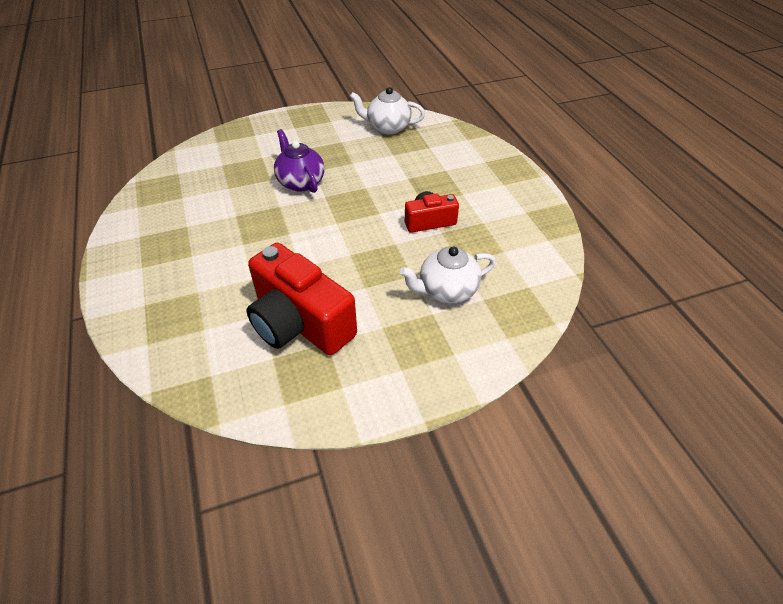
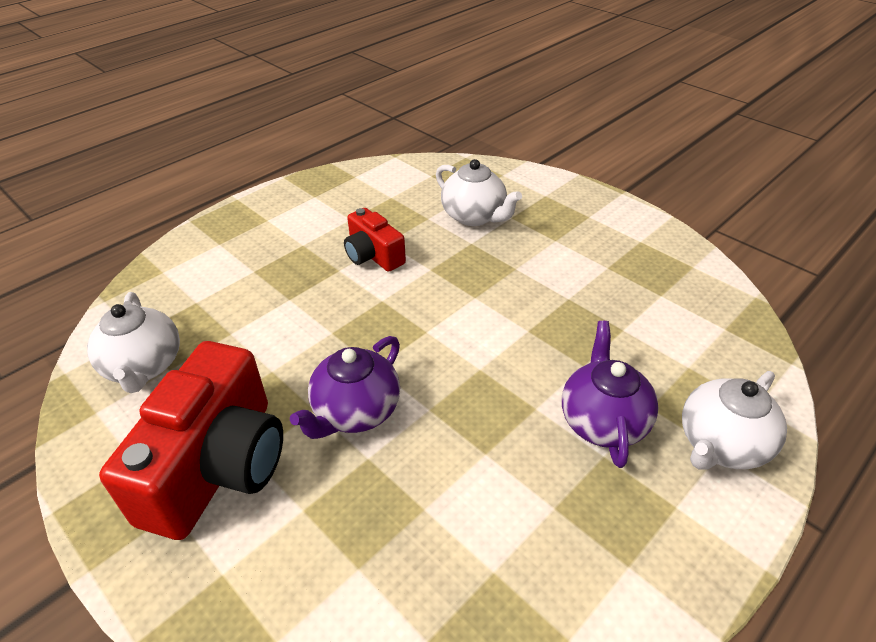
camera: 115 degrees left, 5 degrees down
red camera [246,243,357,355] -> red camera moved to [99,341,283,540]
none -> purple teapot [562,321,659,468]
none -> white teapot [682,371,787,470]

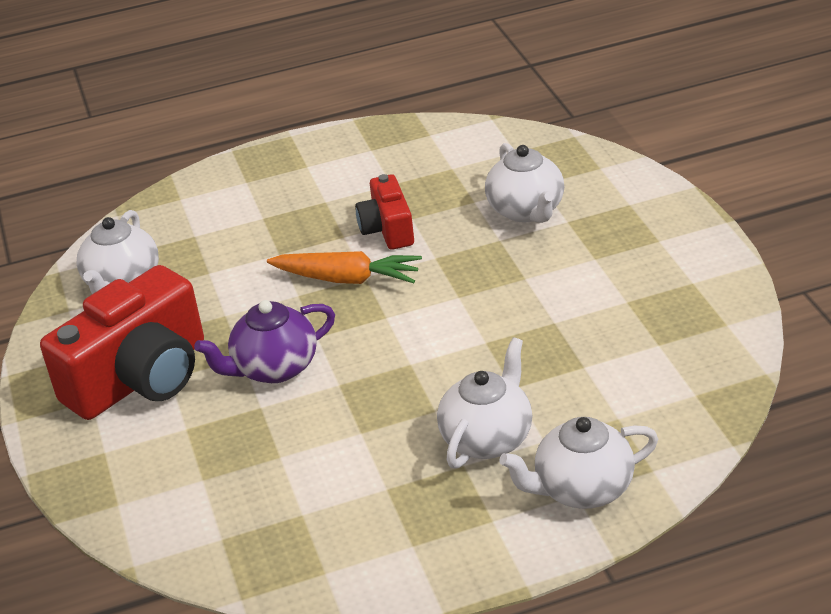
camera: 30 degrees right, 5 degrees down
purple teapot [562,321,659,468] -> white teapot [437,337,532,469]
none -> orange carrot [267,251,422,284]

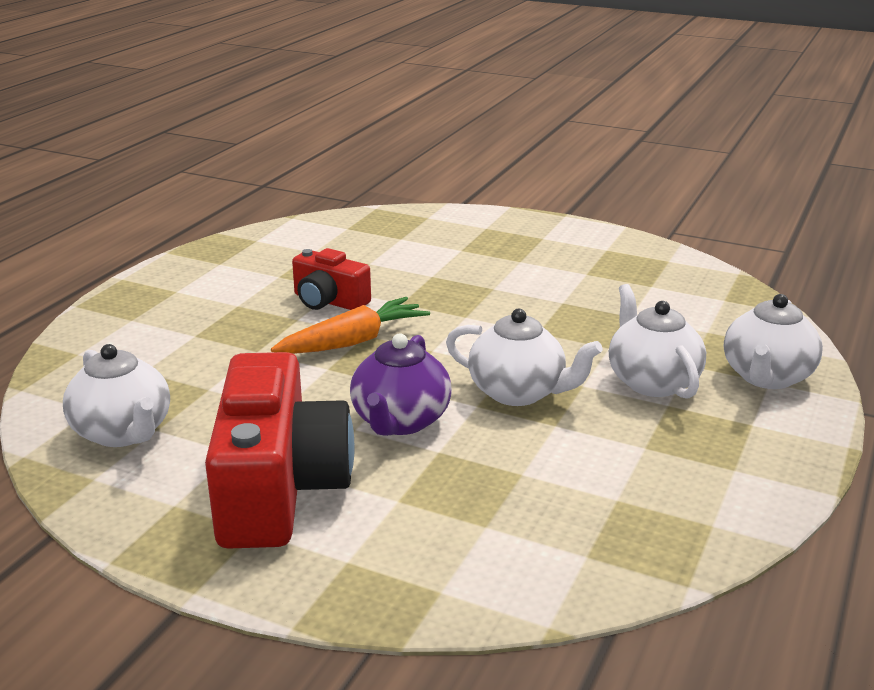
camera: 50 degrees left, 10 degrees down
white teapot [485,143,564,223] -> white teapot moved to [446,309,603,406]

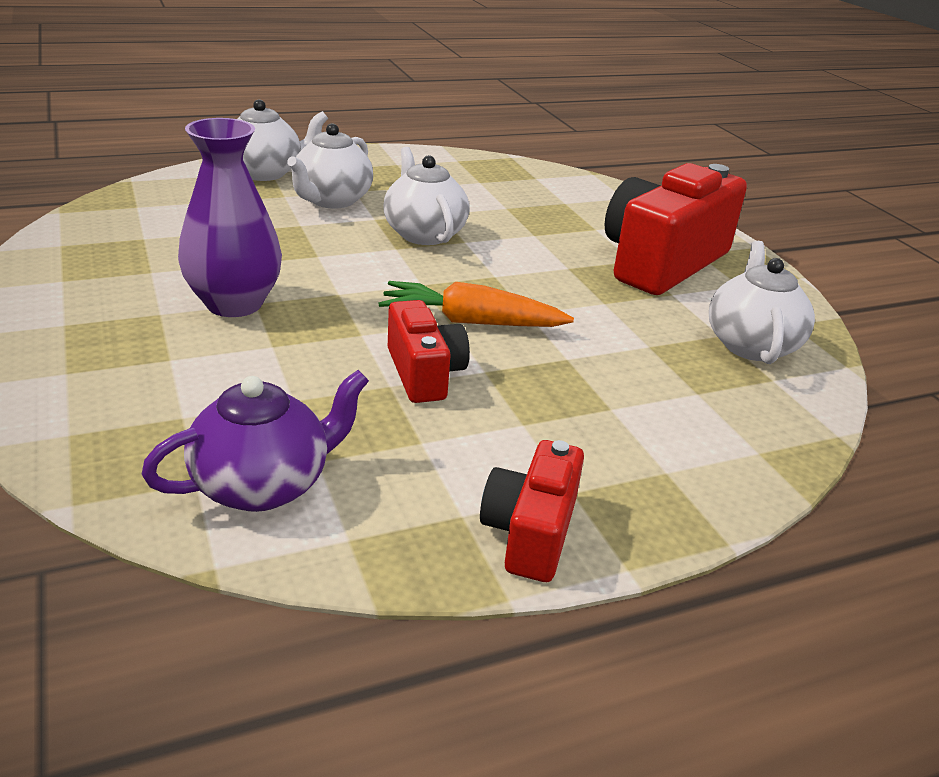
camera: 140 degrees left, 5 degrees up
purple teapot [350,334,452,436] -> purple teapot moved to [142,370,369,512]
none -> purple vase [178,118,282,317]
none -> red camera [480,440,584,582]

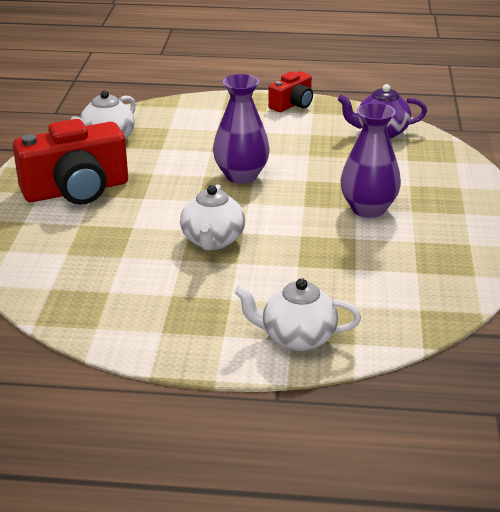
camera: 150 degrees left, 0 degrees up
white teapot [287,123,373,209] -> none
orange carrot [378,281,574,327] -> purple vase [213,74,270,184]
red camera [388,300,470,403] -> none

